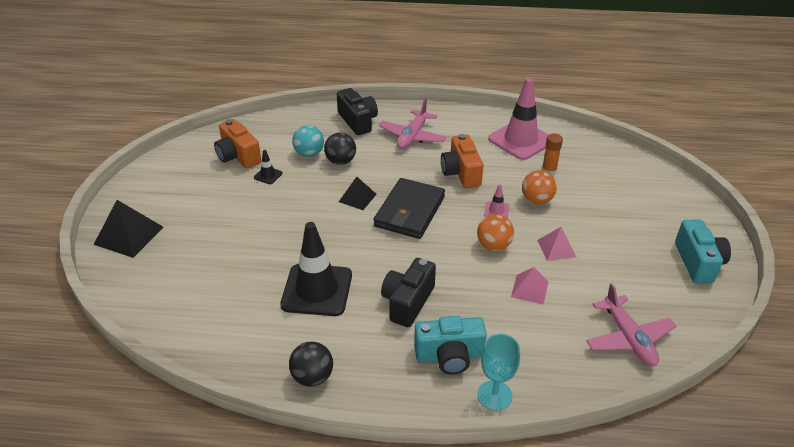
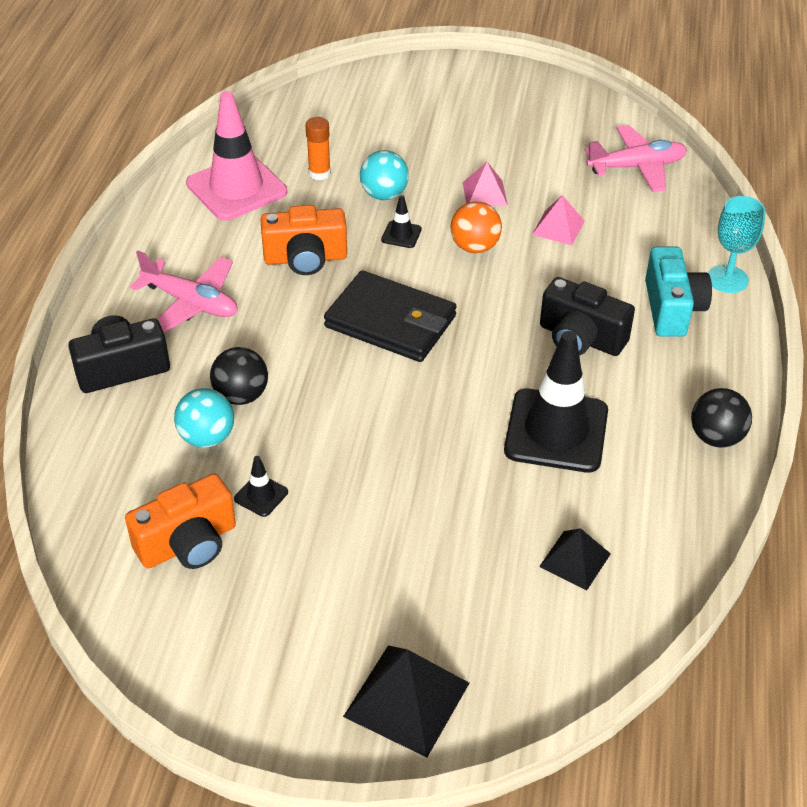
camera: 85 degrees left, 5 degrees up
black pyramid [339,177,377,210] -> black pyramid moved to [539,528,611,590]
pink traffic cone [484,184,509,219] -> black traffic cone [381,195,422,248]
orange ball [522,170,557,204] -> turquoise ball [360,150,409,200]
turquoise camera [675,219,731,283] -> none

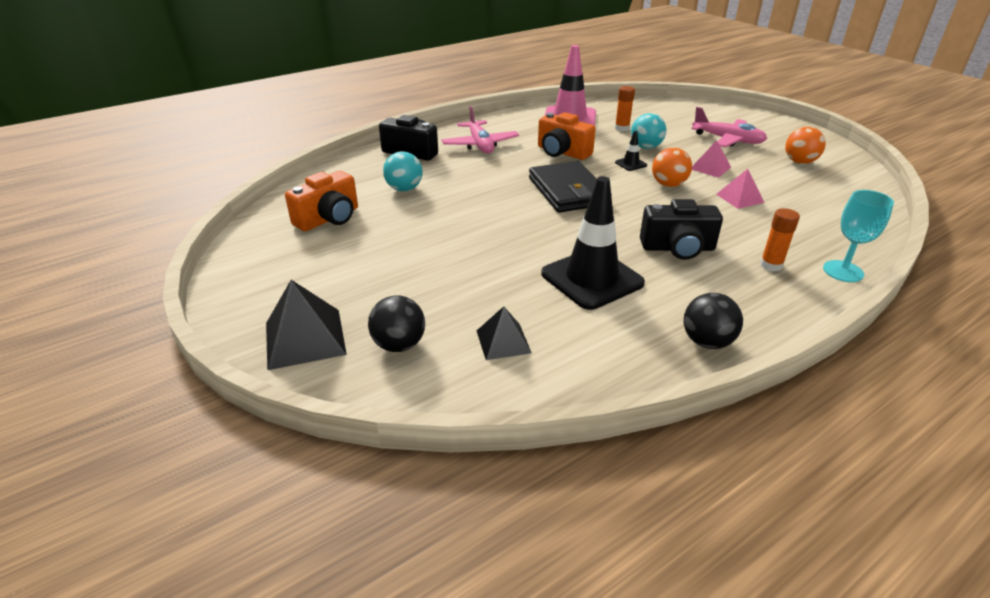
camera: 45 degrees right, 10 degrees down
orange camera [125,473,236,569] -> orange camera turned 60 degrees counterclockwise [285,171,358,231]
black ball [210,347,268,405] -> black ball moved to [368,295,425,352]
black traffic cone [234,456,288,517] -> none
black camera [540,277,635,356] -> black camera turned 75 degrees counterclockwise [640,199,723,260]
pink plane [585,125,687,192] -> pink plane moved to [691,107,767,147]
turquoise camera [645,246,712,337] -> orange glue stick [760,208,800,271]
none -> orange ball [785,127,826,164]

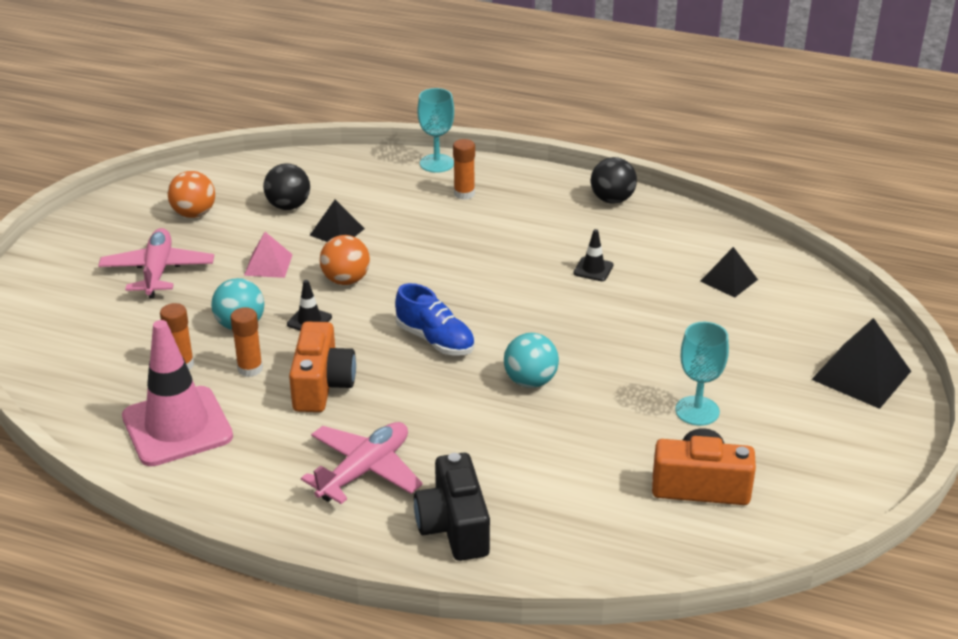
camera: 125 degrees left, 0 degrees up
black ball [368,295,425,352] -> black ball moved to [263,164,310,210]
turquoise ball [383,151,423,191] -> turquoise ball moved to [504,333,559,388]
black wallet [529,161,612,213] -> blue shoe [395,283,475,355]
black traffic cone [541,176,645,310] -> black traffic cone [573,229,613,281], size x0.42
black camera [640,199,723,260] -> none
pink pyramid [716,169,765,209] -> black pyramid [310,200,365,242]
none -> orange glue stick [230,307,263,377]
none -> turquoise goblet [675,322,729,426]

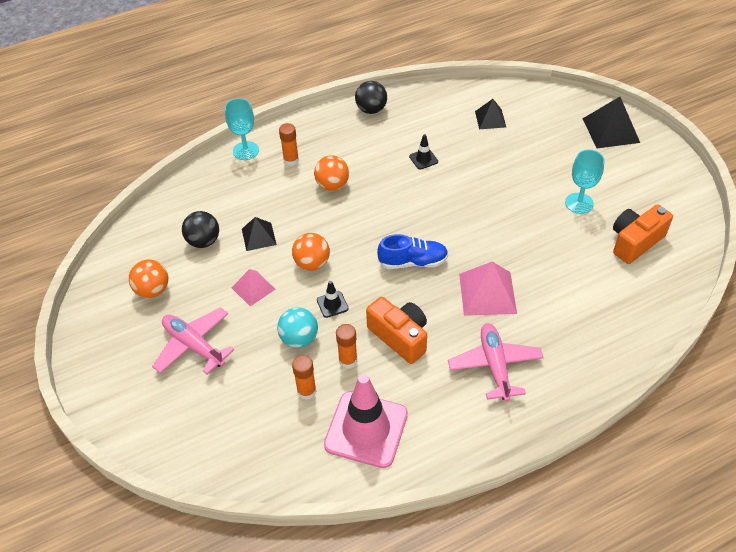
camera: 45 degrees left, 15 degrees up
black camera [414,453,490,561] -> none
turquoise ball [504,333,559,388] -> none
none -> orange ball [314,155,349,191]
none -> pink pyramid [459,261,517,316]

